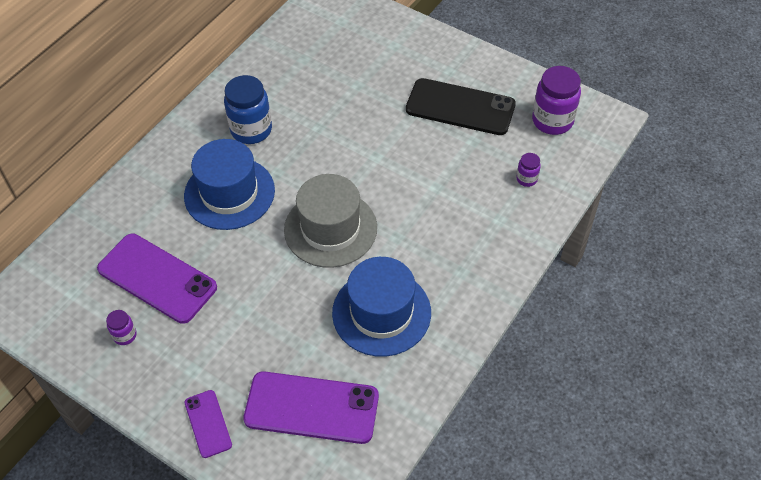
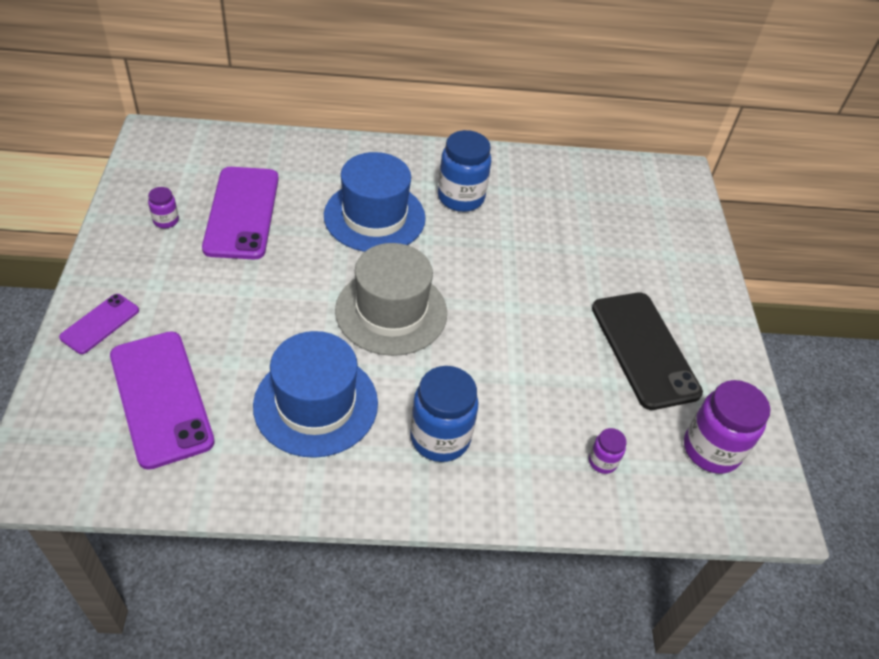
camera: 50 degrees right, 5 degrees down
none -> blue jar [410,366,479,462]

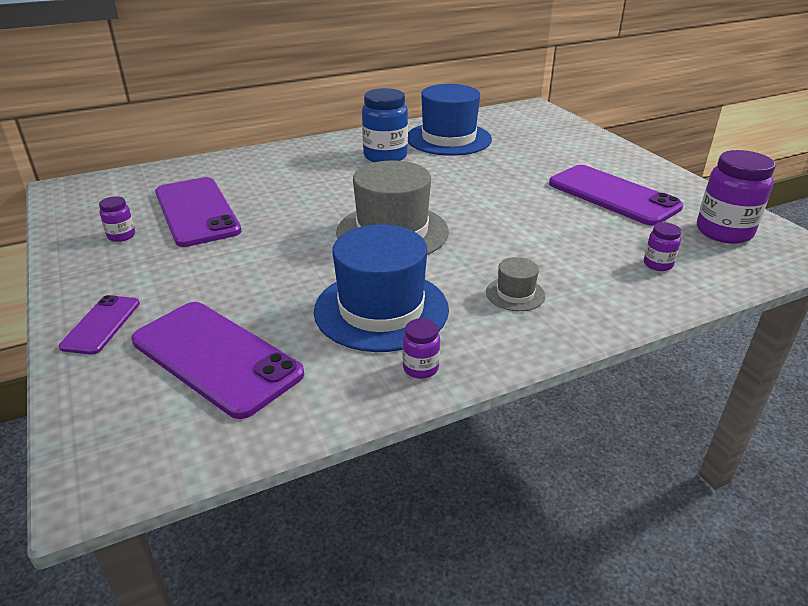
camera: 20 degrees left, 15 degrees down
blue hat [324,152,426,252] -> blue hat moved to [408,84,492,155]
blue jar [410,366,479,462] -> grey hat [486,257,545,311]
black phone [592,293,703,410] -> purple phone [549,165,683,226]
none -> purple jar [402,318,440,379]

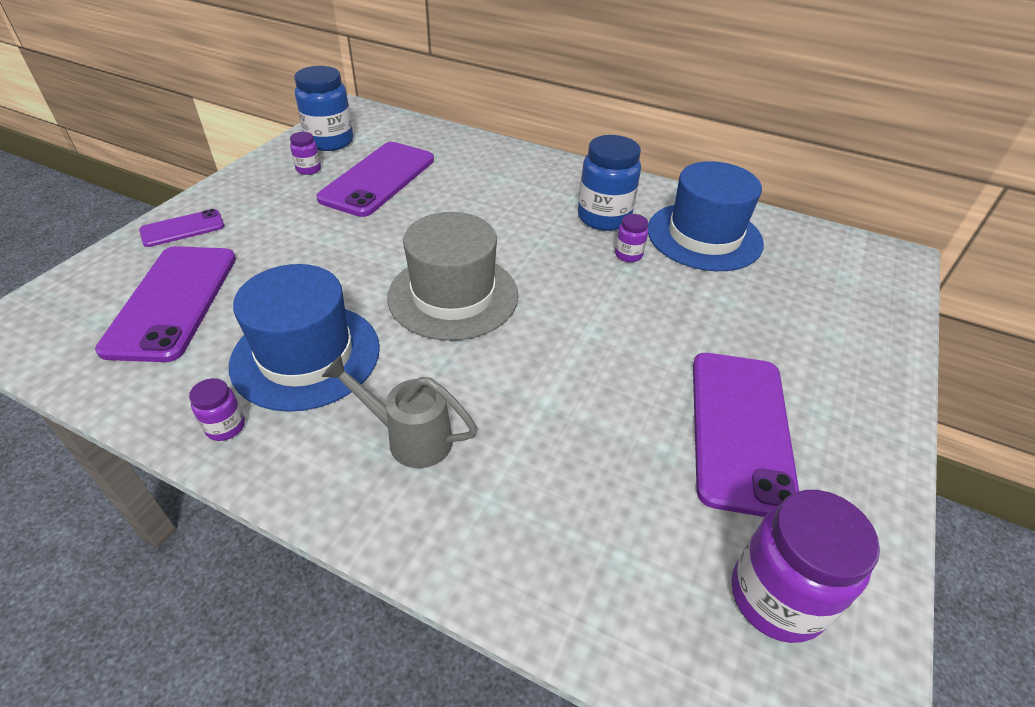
camera: 50 degrees right, 10 degrees up
grey hat [486,257,545,311] -> grey watering can [322,355,478,468]
purple jar [644,223,682,271] -> purple jar moved to [615,214,648,262]
none -> blue jar [294,66,353,151]

